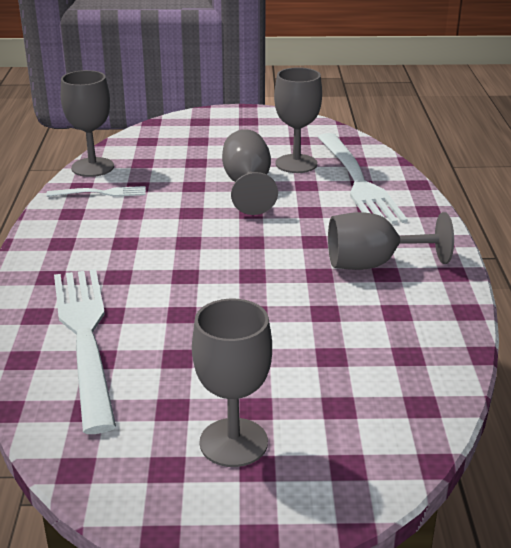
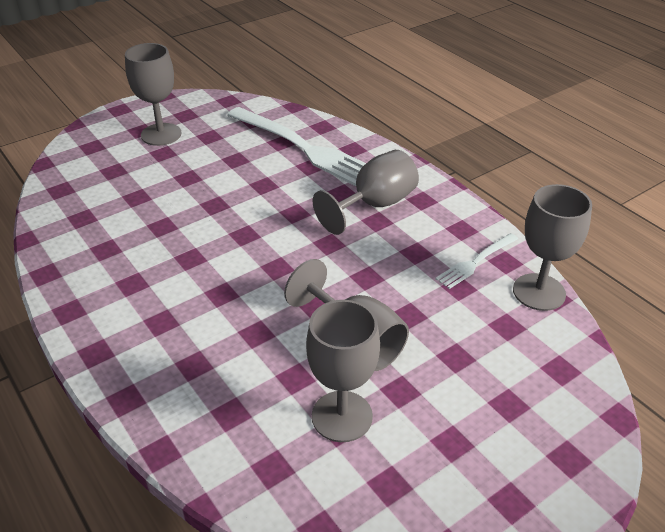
camera: 145 degrees right, 10 degrees up
white fork [318,133,408,224] -> none
grey goblet [328,212,454,270] -> grey goblet moved to [313,150,419,235]

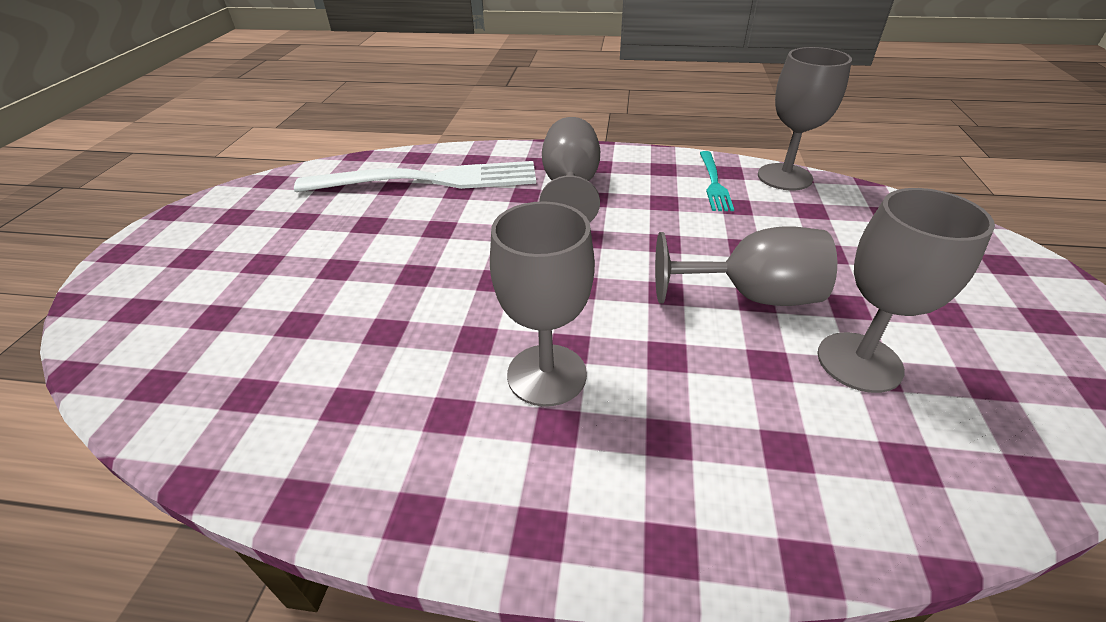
camera: 45 degrees left, 0 degrees up
grey goblet [125,43,181,146] -> grey goblet moved to [490,201,595,407]
white fork [435,233,518,289] -> turquoise fork [700,151,734,211]

